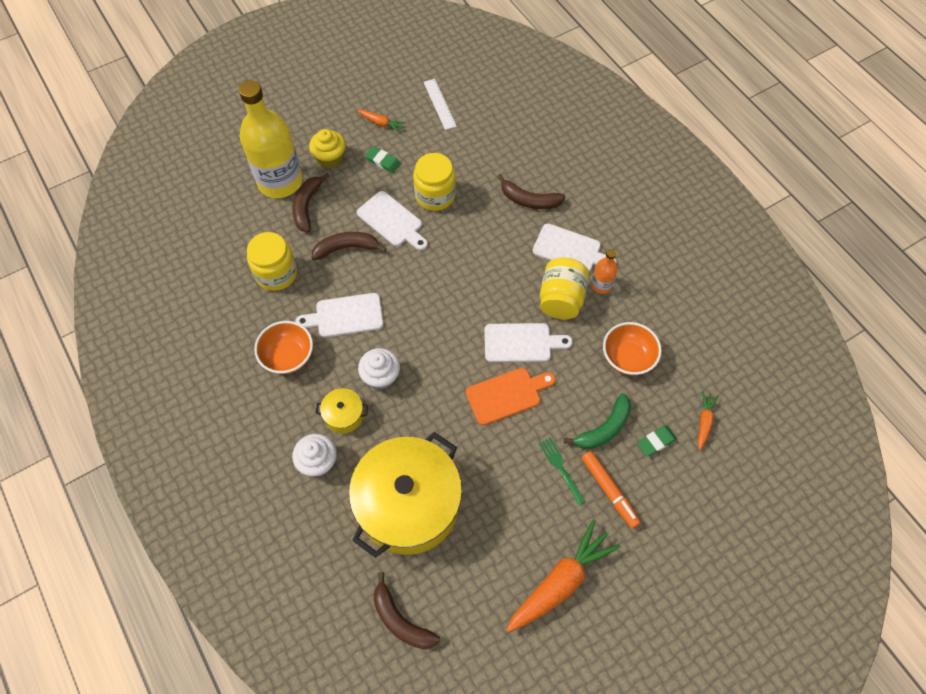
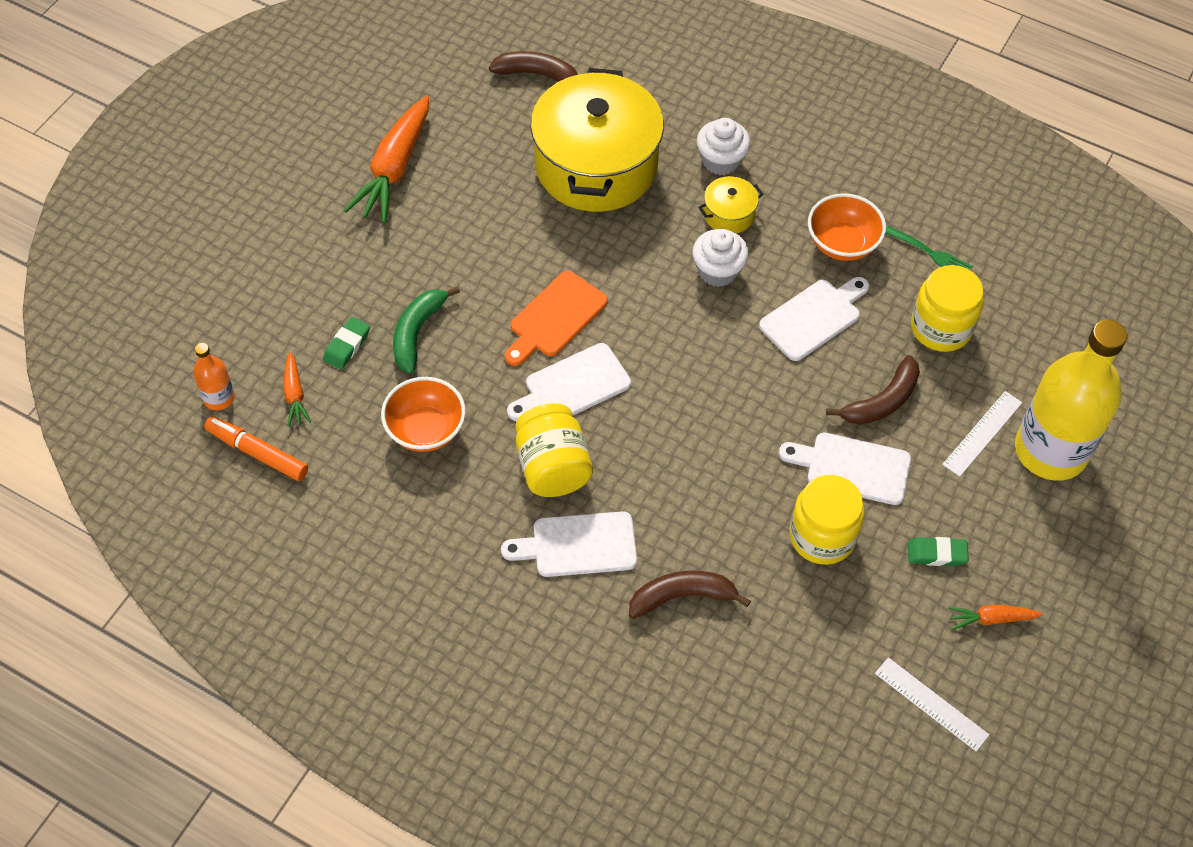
camera: 150 degrees right, 5 degrees down
brown banana [292,173,330,232] -> white ruler [942,391,1022,477]
yellow cupcake [309,129,346,168] -> none
green fork [539,438,585,505] -> green fork moved to [886,225,973,270]
orange marker [581,451,641,528] -> orange marker moved to [204,416,308,481]
orange bottle [591,249,618,294] -> orange bottle moved to [193,343,235,410]

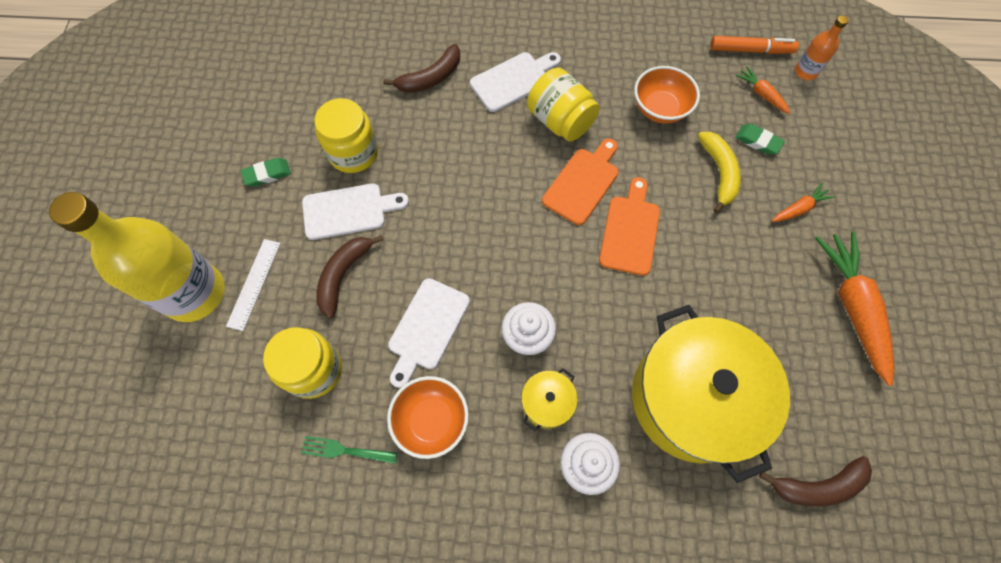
camera: 155 degrees right, 10 degrees up
green eraser [323,317,370,370] -> green eraser turned 60 degrees counterclockwise [735,124,785,155]
green banana [393,286,460,374] -> yellow banana [698,132,741,213]
white cutting board [507,343,631,421] -> orange cutting board [542,139,619,225]
white ruler [875,657,989,751] -> none
orange carrot [948,605,1043,630] -> orange carrot moved to [772,183,835,222]

